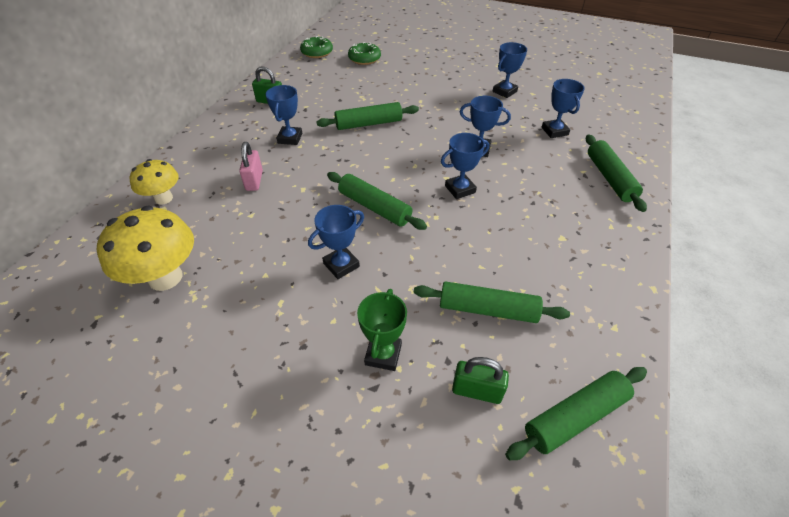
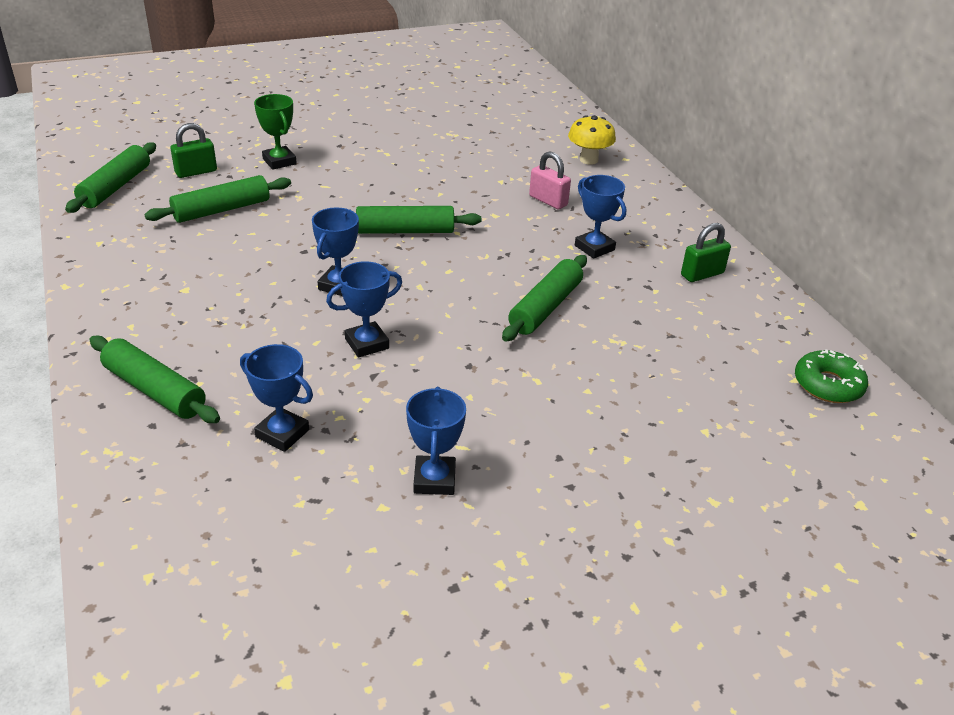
camera: 135 degrees right, 10 degrees down
yellow mushroom [97,206,194,291] -> none
blue trophy [308,205,364,279] -> none
green donut [348,42,381,65] -> none

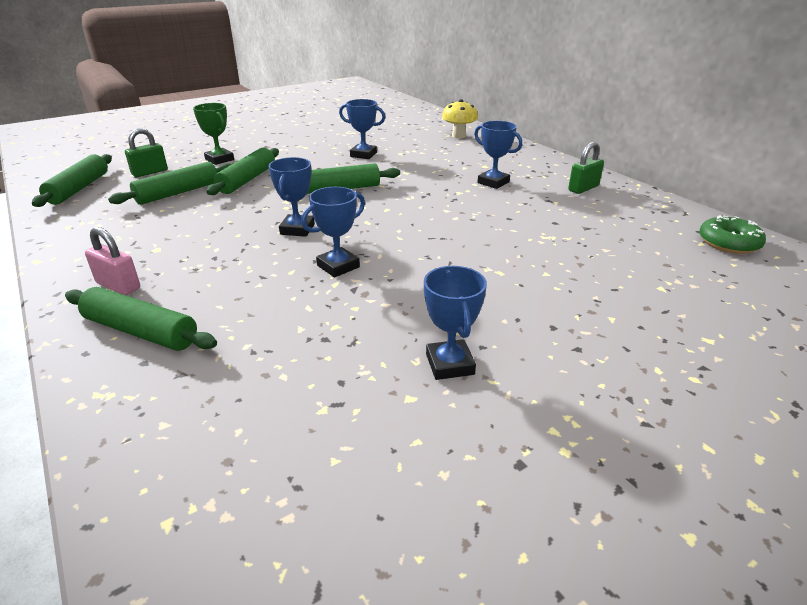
camera: 10 degrees left, 5 degrees down
blue trophy [240,344,313,452] -> blue trophy moved to [339,99,385,159]
green rolling pin [502,255,587,341] -> green rolling pin moved to [206,148,279,195]
pink padlock [529,151,571,210] -> pink padlock moved to [85,227,140,295]

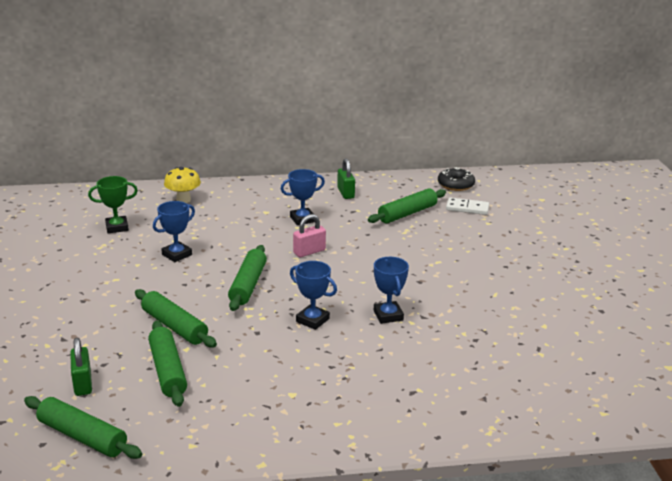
camera: 65 degrees left, 5 degrees down
green rolling pin [65,287,217,351] -> green rolling pin moved to [368,188,446,223]
pink padlock [85,227,140,295] -> pink padlock moved to [293,214,326,257]
green trophy [193,103,234,165] -> green trophy moved to [88,176,138,233]
blue trophy [424,266,487,380] -> none
green donut [699,215,766,254] -> black donut [438,167,475,191]
none -> white domino [446,198,489,215]

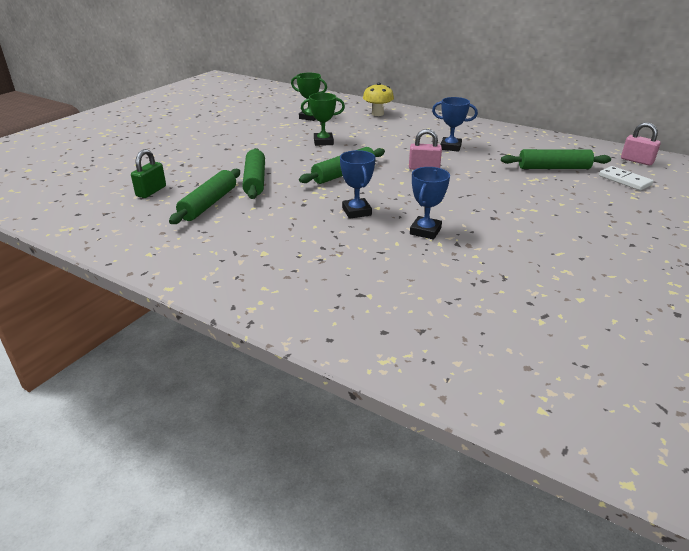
camera: 40 degrees right, 5 degrees up
green rolling pin [24,396,142,459] -> none
blue trophy [153,201,195,262] -> green trophy [301,93,345,146]
green padlock [337,158,355,199] -> none
black donut [438,167,475,191] -> pink padlock [621,122,661,166]

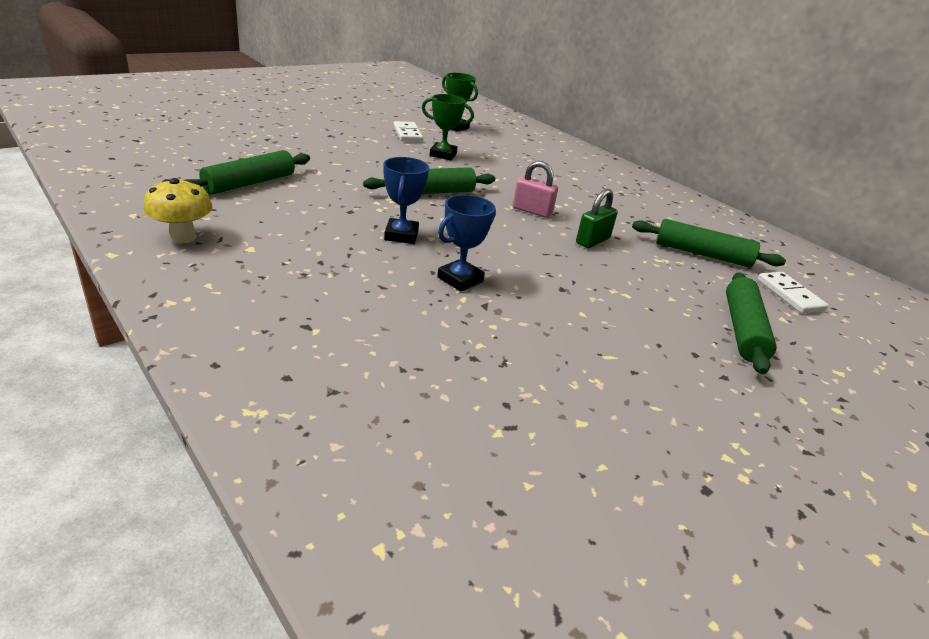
camera: 15 degrees right, 0 degrees up
green padlock [131,149,166,198] -> green padlock moved to [576,189,618,248]
green rolling pin [242,148,265,199] -> green rolling pin moved to [726,272,776,374]
yellow mushroom [363,82,394,116] -> yellow mushroom moved to [143,178,213,243]
blue trophy [432,97,478,152] -> none
pink padlock [621,122,661,166] -> none
none -> white domino [394,121,423,142]

